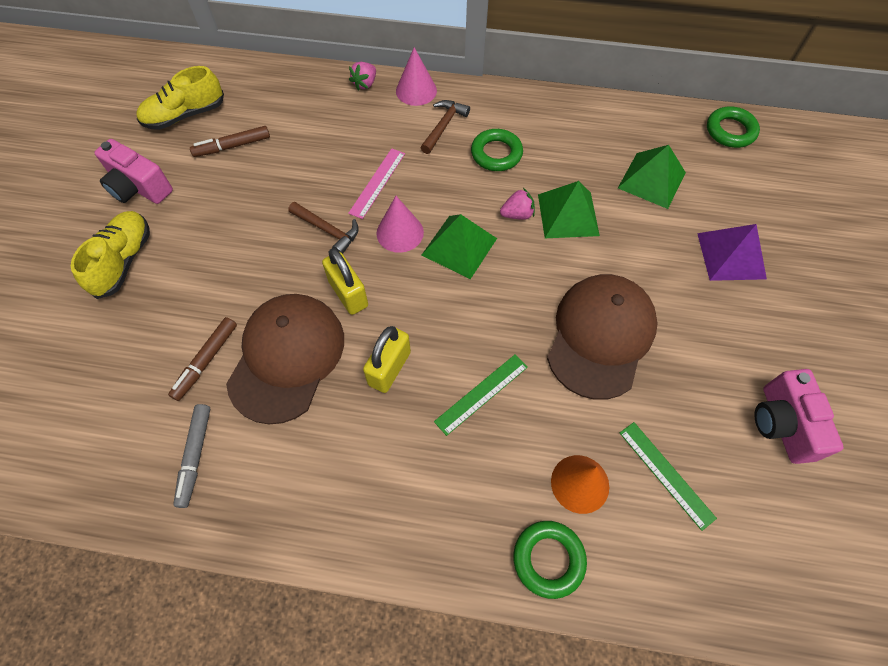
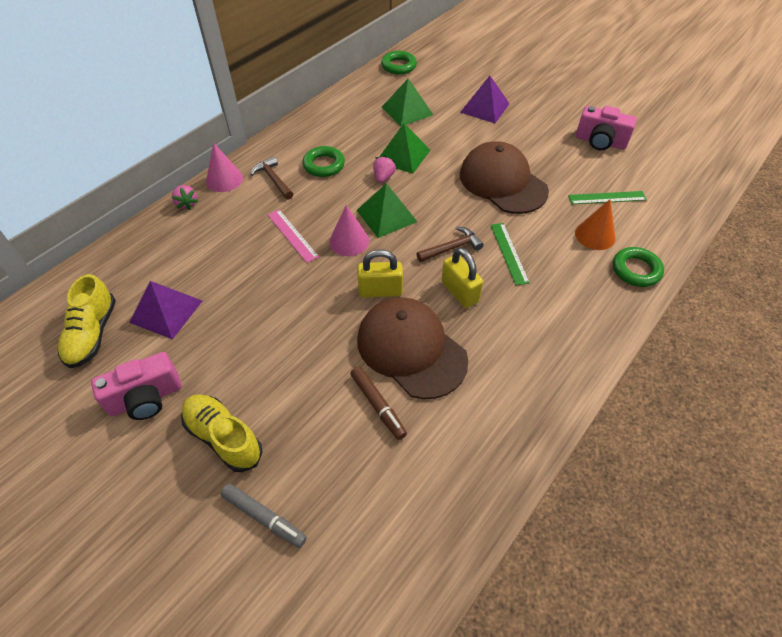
camera: 60 degrees left, 10 degrees down
grey marker [173,404,210,508] -> grey marker moved to [221,483,307,548]
brown marker [190,126,270,157] -> purple pyramid [129,281,202,339]
brown hammer [288,202,359,254] -> brown hammer moved to [416,227,484,262]

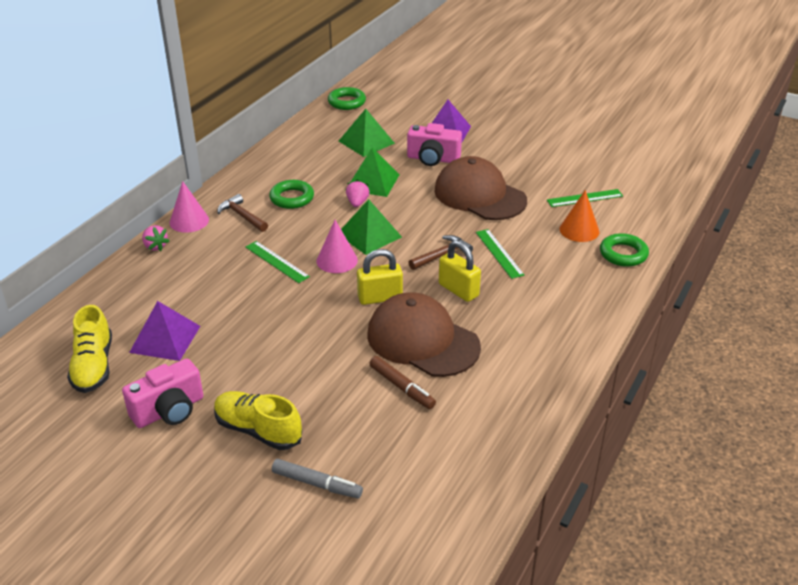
camera: 10 degrees left, 15 degrees down
pink ruler [268,209,319,263] -> green ruler [246,241,310,283]
pink camera [576,106,637,150] -> pink camera moved to [407,123,462,166]

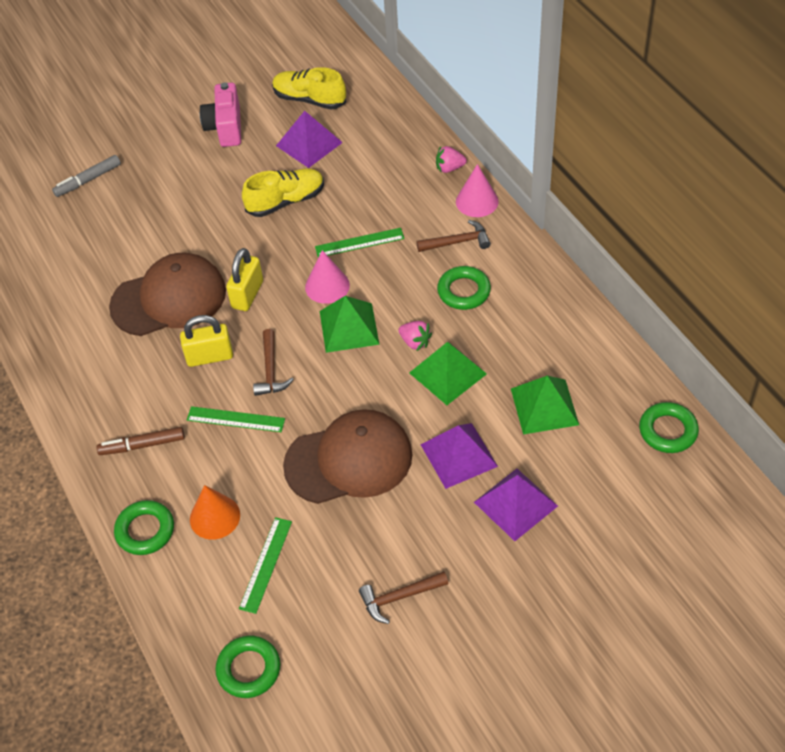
camera: 125 degrees right, 15 degrees up
yellow shoe [214,391,302,450] -> yellow shoe moved to [242,168,324,217]
brown marker [369,356,436,409] -> brown marker moved to [97,427,185,455]
pink camera [407,123,462,166] -> purple pyramid [420,423,498,489]
none -> green ring [215,636,280,698]
none -> brown hammer [359,571,449,624]

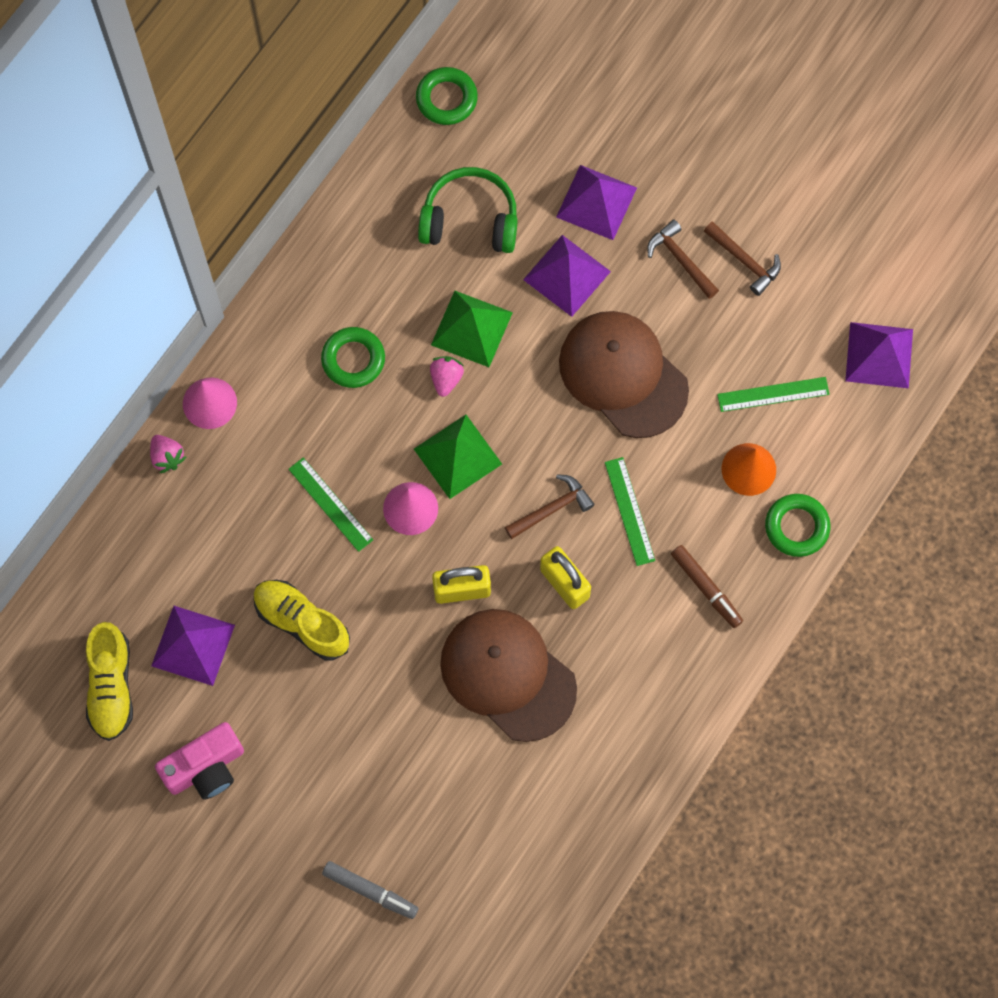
camera: 120 degrees left, 20 degrees up
green ring [215,636,280,698] -> purple pyramid [845,322,913,388]
brown hammer [416,220,491,252] -> brown hammer moved to [647,220,719,299]
green pyramid [511,376,579,435] -> green headphones [418,167,518,253]

